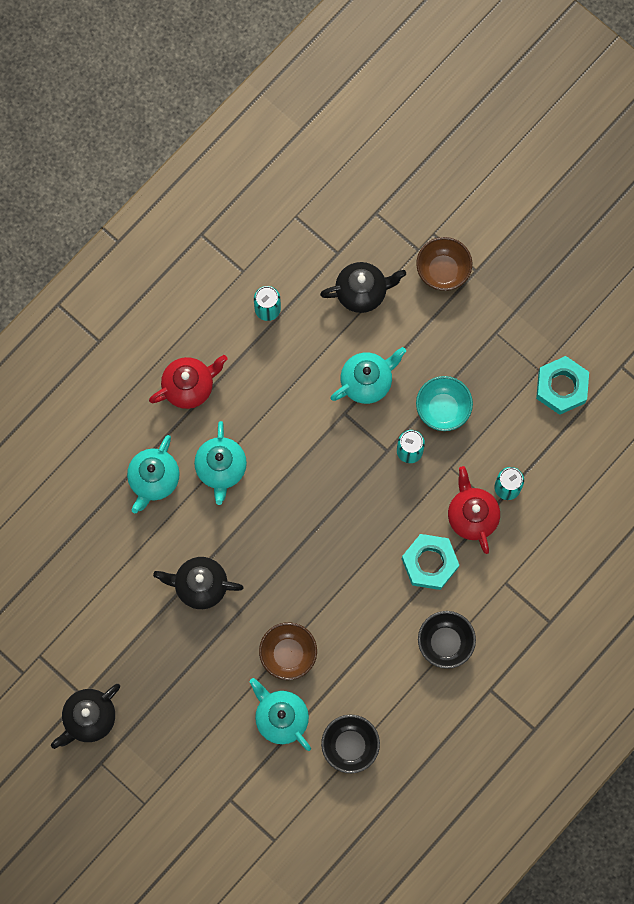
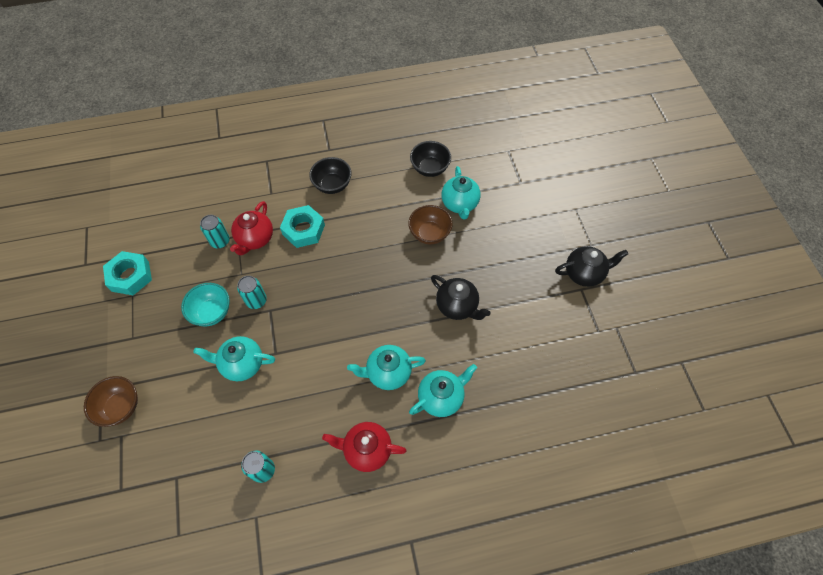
camera: 145 degrees left, 15 degrees down
turquoise teapot [194,421,247,505] -> turquoise teapot turned 135 degrees counterclockwise [347,345,426,390]
black teapot [320,262,406,313] -> none

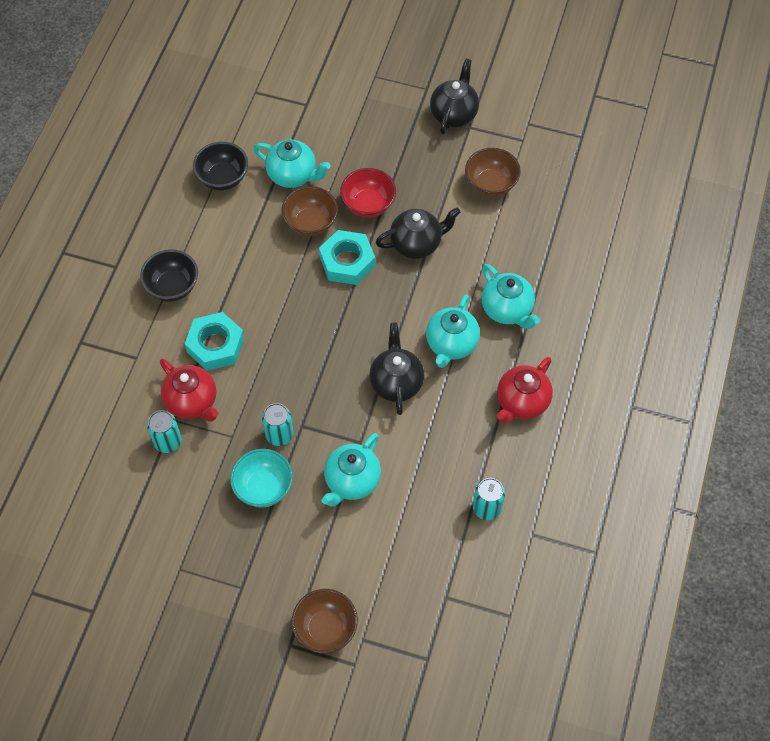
camera: 60 degrees left, 0 degrees up
turquoise nut [103,251,152,295] -> turquoise nut moved to [319,230,375,285]
turquoise teapot [409,364,477,417] -> turquoise teapot turned 150 degrees clockwise [481,264,540,329]
none -> red bowl [340,168,396,218]
none -> black teapot [369,322,424,415]
none -> brown bowl [465,148,521,197]

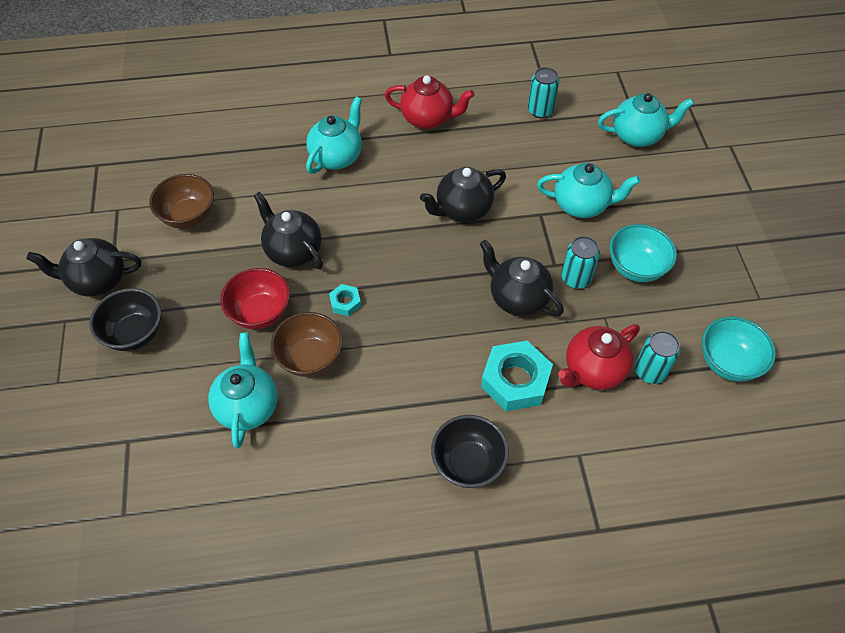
camera: 115 degrees left, 5 degrees down
red teapot [160,358,218,421] -> red teapot turned 150 degrees counterclockwise [558,324,640,390]
black bowl [193,142,248,191] -> black bowl moved to [90,288,161,351]
brown bowl [292,589,358,653] -> none
turquoise nut [319,230,375,285] -> turquoise nut [329,284,361,316], size x0.49
turquoise teapot [426,294,480,368] -> turquoise teapot moved to [598,93,694,147]
none -> black teapot [480,240,564,316]
none -> turquoise bowl [702,316,776,382]

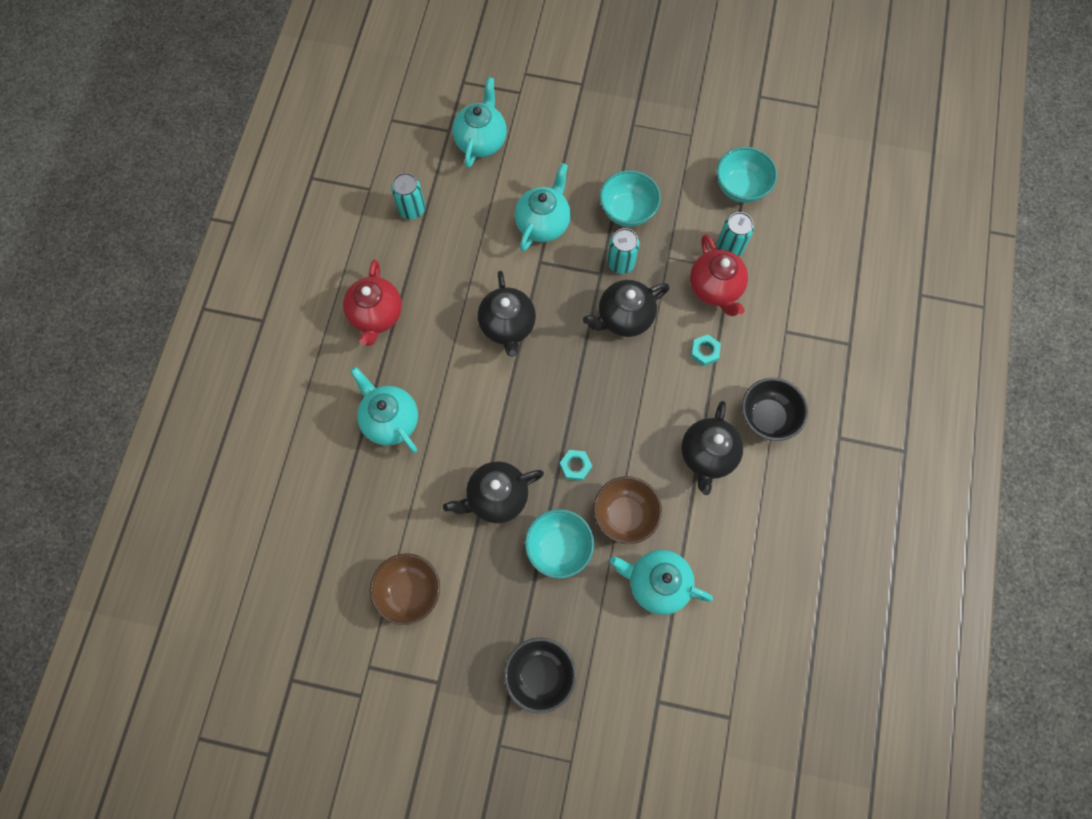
camera: 70 degrees left, 15 degrees up
black teapot [26,238,141,296] -> black teapot moved to [681,401,743,495]
red bowl [220,268,290,329] -> turquoise bowl [525,509,594,579]
red teapot [385,75,475,129] -> red teapot turned 150 degrees clockwise [343,260,402,346]
turquoise nut [481,341,553,411] -> turquoise nut [691,335,721,366], size x0.49

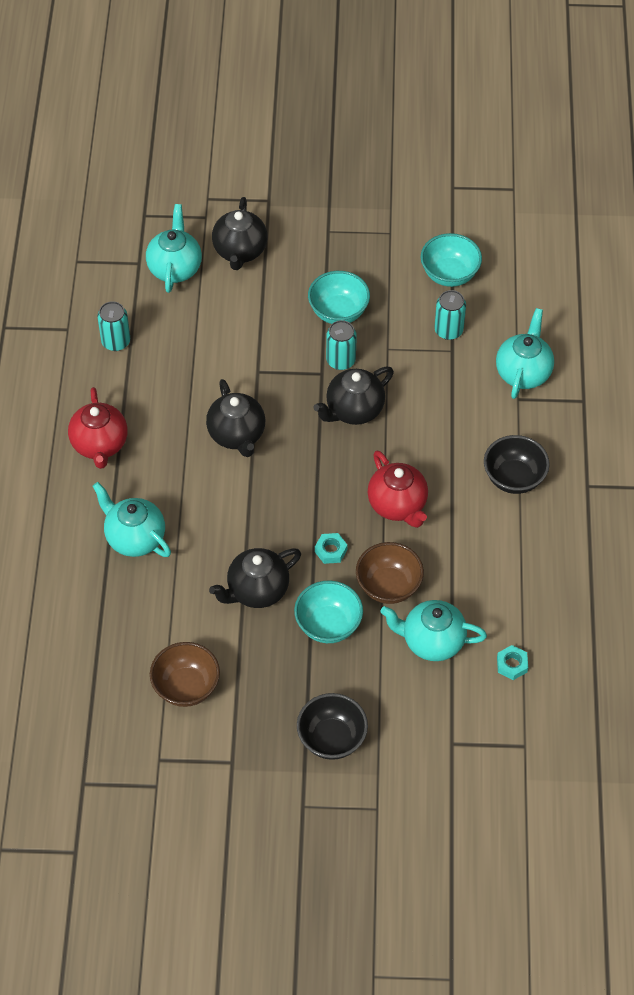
camera: 10 degrees left, 15 degrees down
turquoise teapot [515,163,571,251] -> turquoise teapot moved to [496,308,554,399]
black teapot [681,401,743,495] -> black teapot moved to [212,197,268,270]
red teapot [690,235,748,317] -> red teapot moved to [368,451,428,528]
turquoise nut [691,335,721,366] -> turquoise nut moved to [497,645,528,680]

